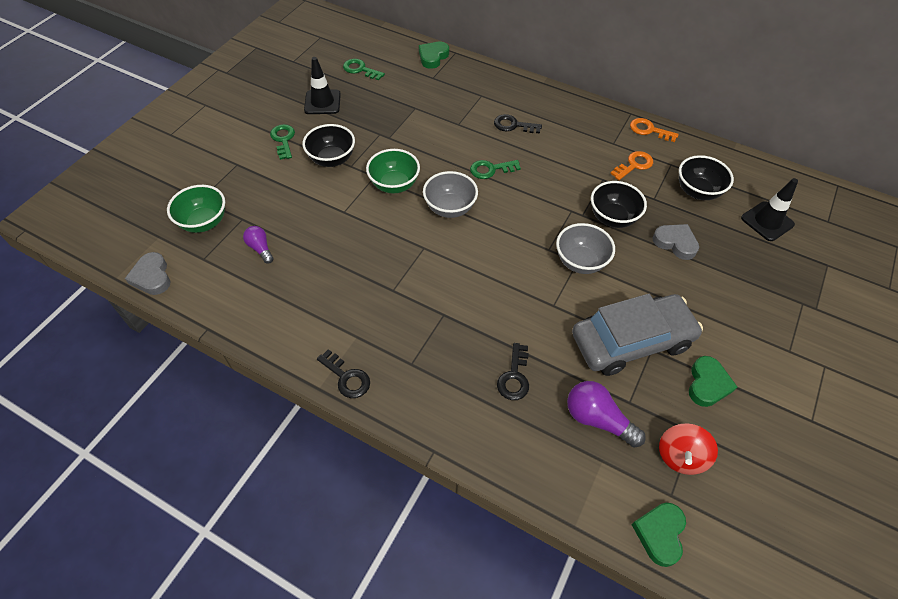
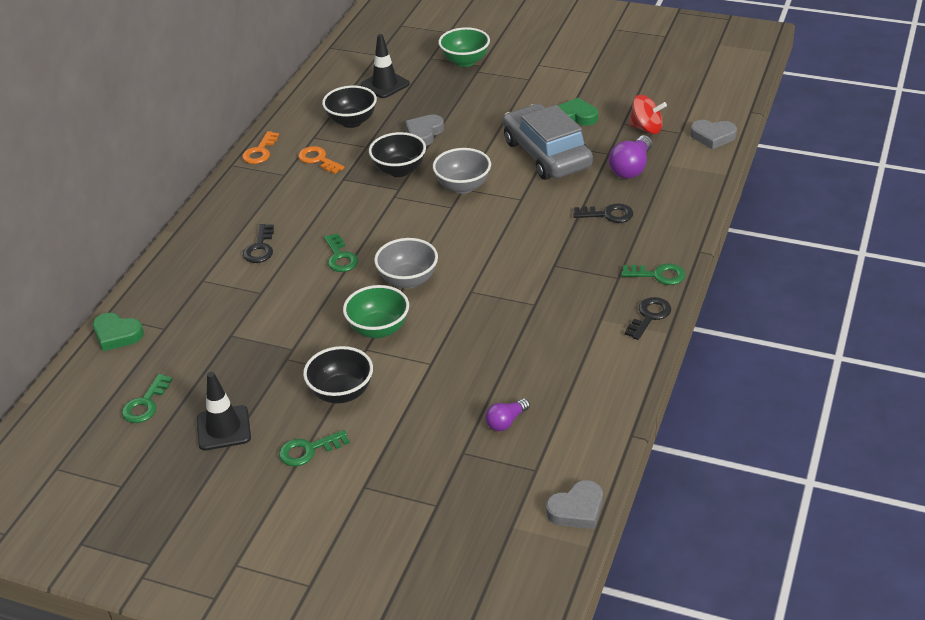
camera: 95 degrees left, 15 degrees down
green bowl [167,185,225,233] -> green bowl moved to [438,27,490,67]
green heart [631,503,686,567] -> grey heart [690,120,737,149]
none -> green key [621,264,686,285]

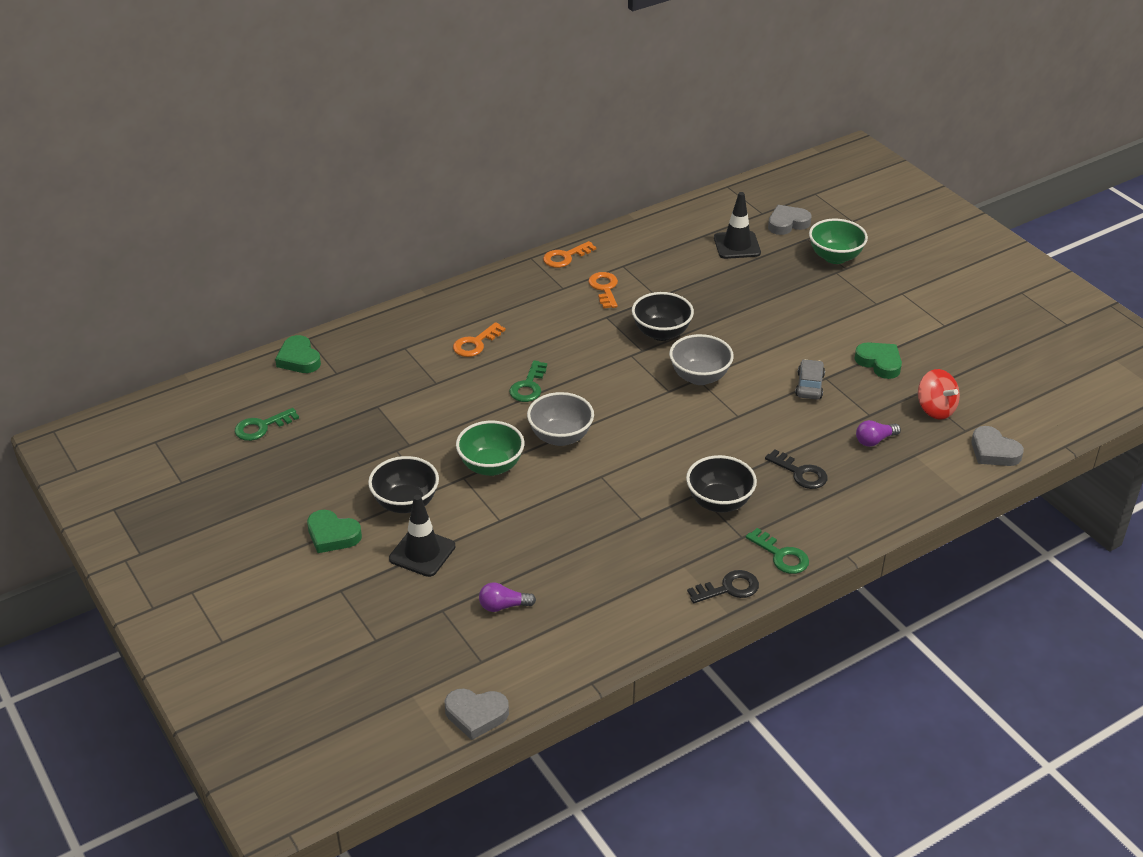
camera: 35 degrees right, 0 degrees up
black traffic cone [197,372,251,450] -> black traffic cone moved to [389,495,455,577]
black key [243,224,274,263] -> orange key [453,322,506,357]
green key [279,430,350,466] -> green heart [307,510,362,553]
black bowl [322,86,377,128] -> black bowl moved to [686,455,757,512]
grey heart [405,115,444,146] -> grey heart moved to [768,205,812,235]
grey car [503,104,593,180] -> grey car [795,359,825,400], size x0.44
purple light bulb [609,136,652,179] -> purple light bulb [856,420,901,447], size x0.61

